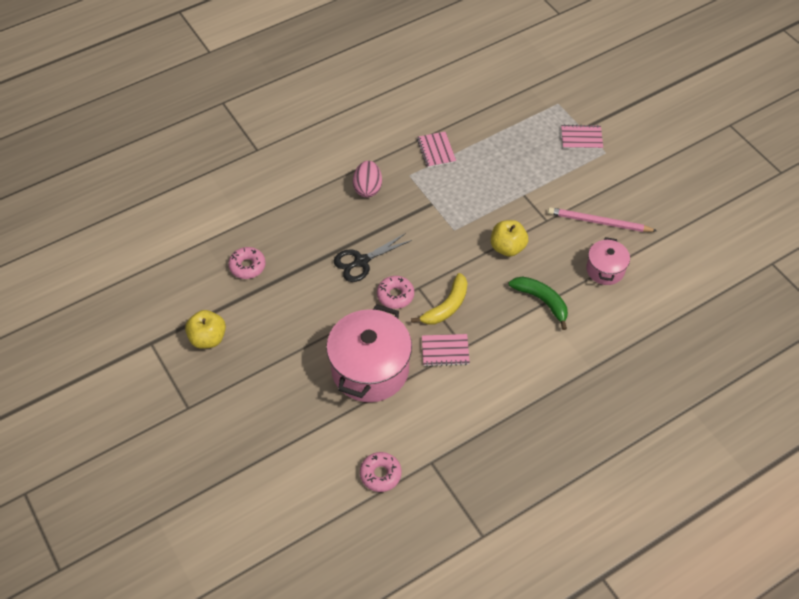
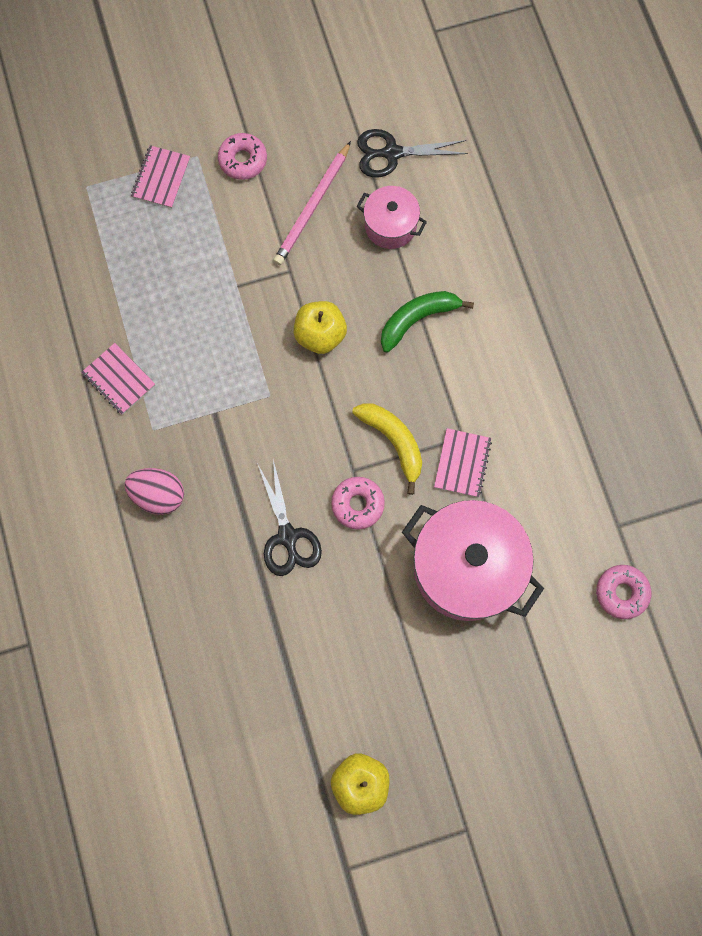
camera: 75 degrees left, 20 degrees up
pink donut [228,247,266,279] -> pink donut moved to [218,133,267,180]
pink notebook [417,132,456,168] -> pink notebook turned 45 degrees clockwise [81,343,155,415]
none -> black scissors [357,129,468,178]

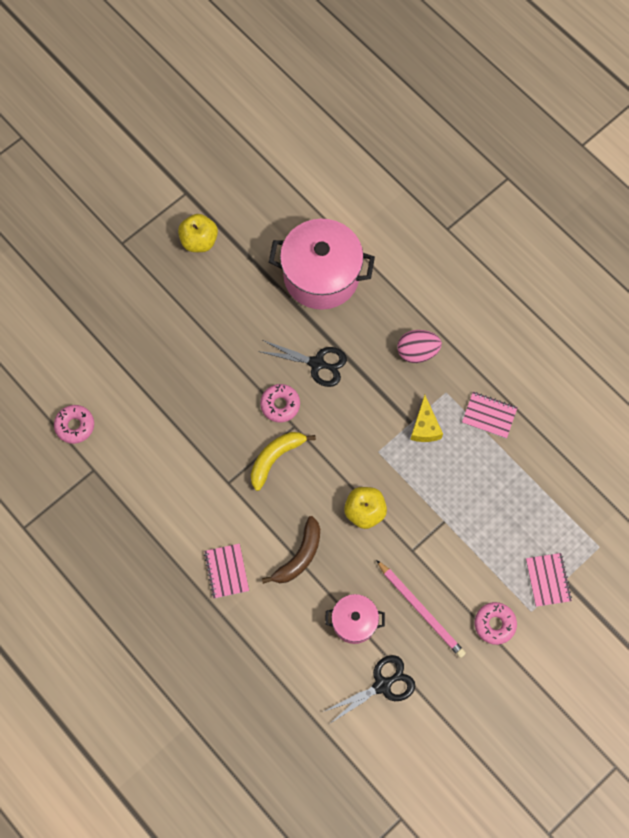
camera: 155 degrees right, 5 degrees down
black scissors [257,459,322,576] -> black scissors turned 150 degrees clockwise [258,340,347,387]
pink pencil [273,141,351,265] -> pink pencil turned 135 degrees clockwise [376,560,466,658]
yellow banana [352,403,422,495] -> yellow banana turned 105 degrees clockwise [251,432,316,491]
green banana [381,291,474,353] -> brown banana [262,516,320,584]
pink pot [402,500,544,621] -> pink pot moved to [269,219,375,310]
pink notebook [434,428,492,497] -> pink notebook moved to [204,544,249,599]
none -> yellow cheese [410,395,443,442]

